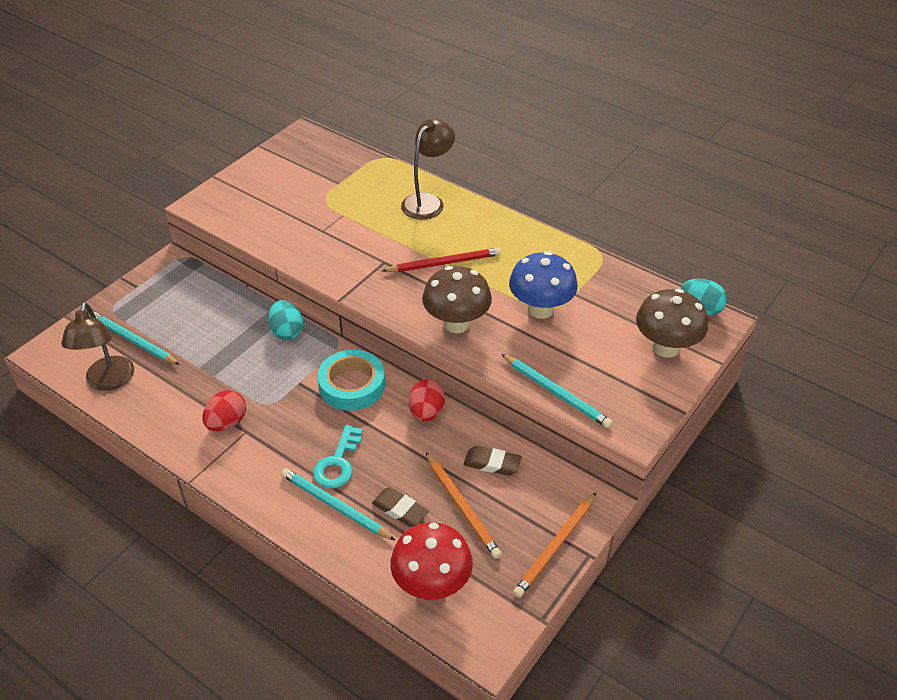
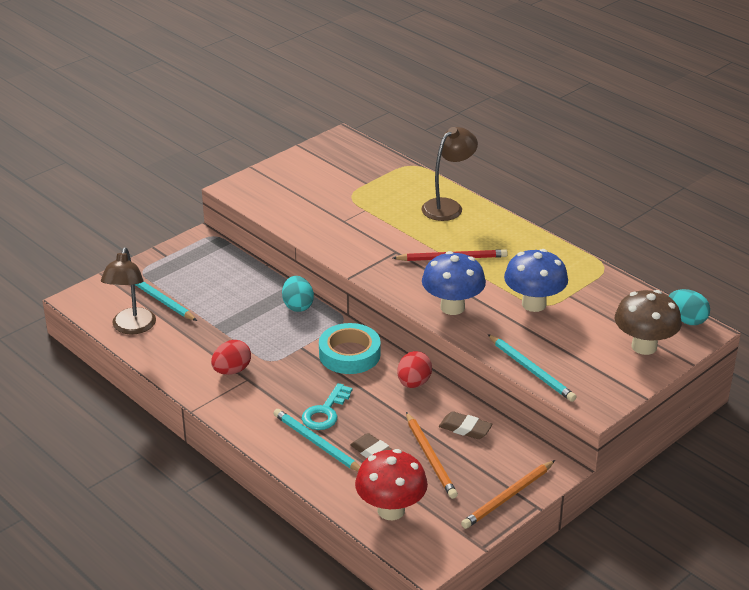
camera: 10 degrees right, 10 degrees down
brown mushroom [422,266,492,333] -> blue mushroom [422,251,486,315]

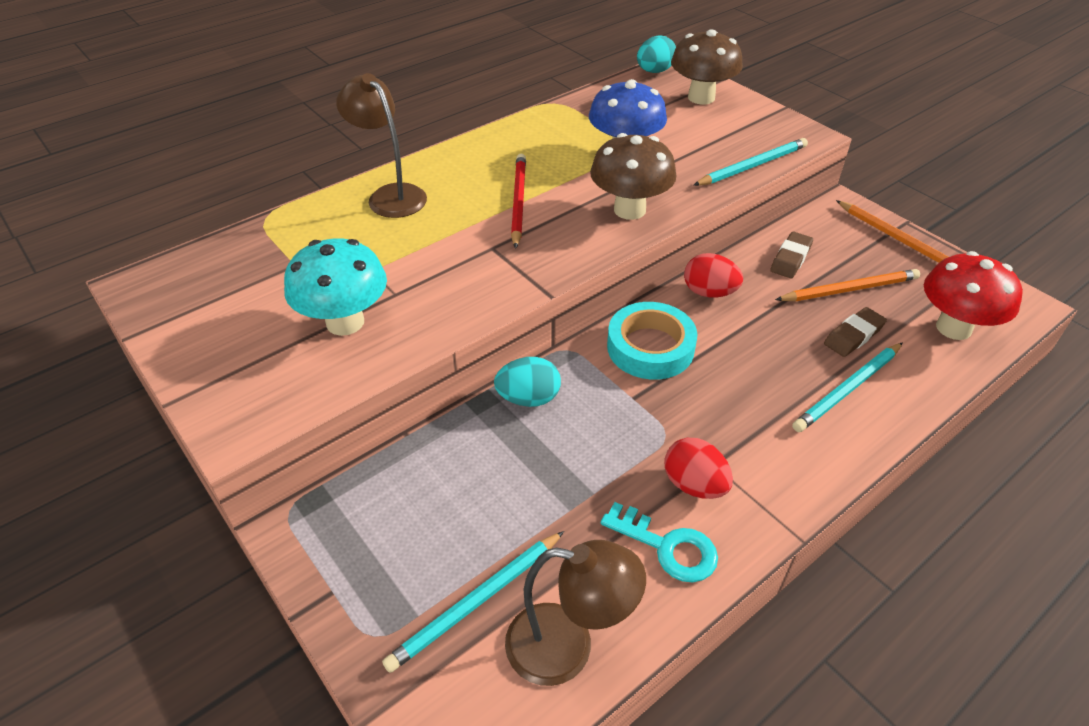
camera: 85 degrees left, 10 degrees up
turquoise key [302,383,352,430] -> turquoise key moved to [601,502,718,583]
blue mushroom [422,251,486,315] -> brown mushroom [590,133,677,220]
none -> turquoise mushroom [284,238,387,336]

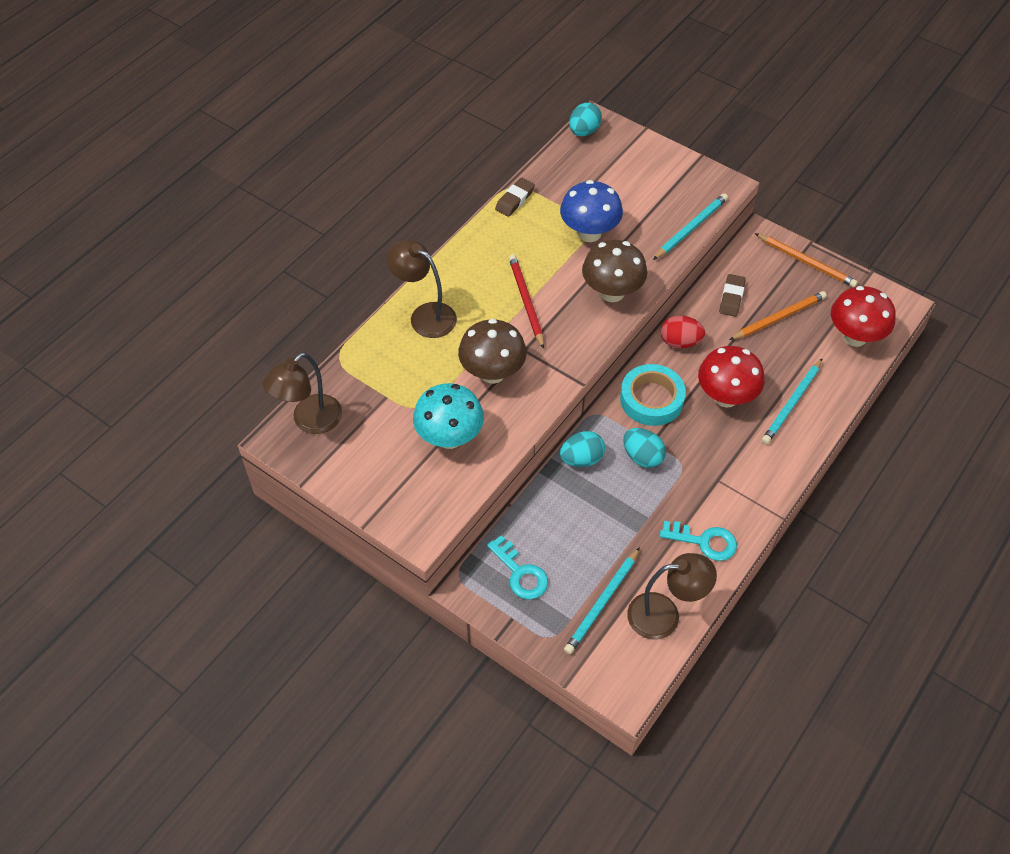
camera: 15 degrees left, 10 degrees up
red egg [664,438,733,499] -> none
brown mushroom [671,30,743,104] -> brown mushroom moved to [458,319,527,384]
brown eraser [824,307,887,357] -> brown eraser moved to [495,178,535,217]
none -> brown lamp [263,352,342,434]
none -> turquoise key [487,535,548,599]
none -> turquoise egg [623,428,666,468]
none -> red mushroom [698,346,765,408]

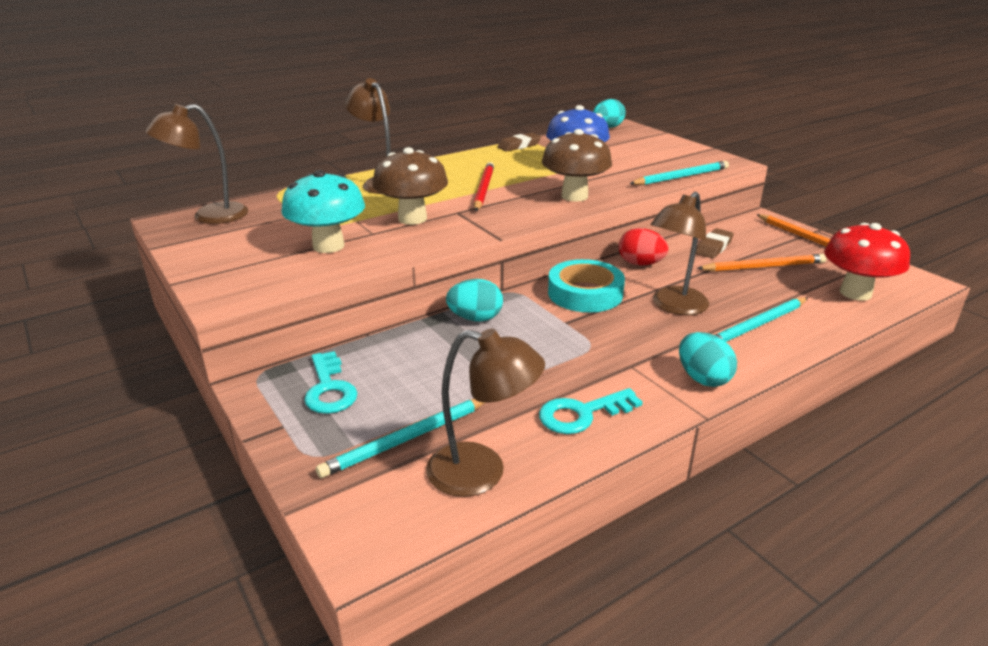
camera: 20 degrees right, 25 degrees down
turquoise egg [623,428,666,468] -> turquoise egg moved to [679,332,737,387]
turquoise key [660,521,737,561] -> turquoise key turned 120 degrees clockwise [539,388,643,434]
red mushroom [698,346,765,408] -> brown lamp [650,192,709,315]

